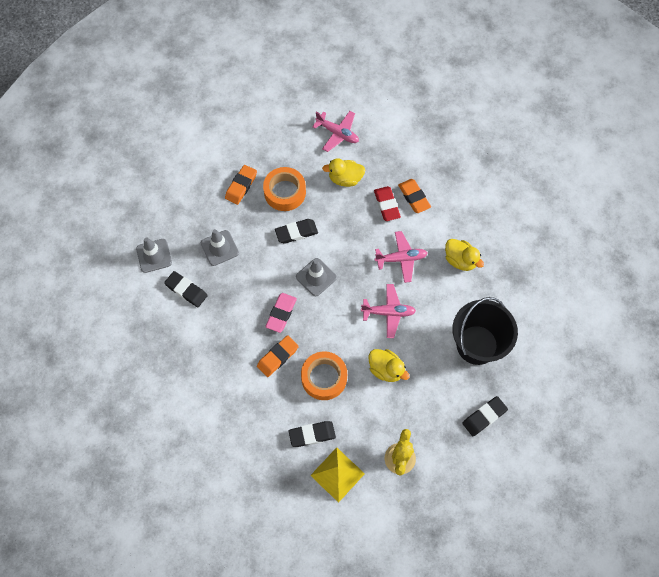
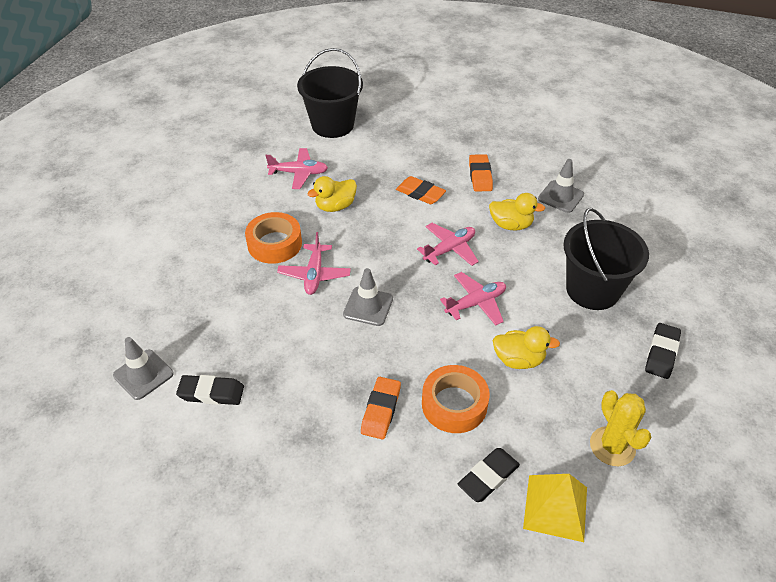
camera: 30 degrees left, 20 degrees down
grey traffic cone [201,229,239,266] -> grey traffic cone moved to [538,159,584,213]
orange eraser [225,165,257,205] -> orange eraser moved to [469,154,493,191]
pink eraser [265,293,297,333] -> none
black eraser [275,219,318,244] -> pink plane [277,232,351,295]
red eraser [374,186,401,221] -> none
none -> black bucket [297,48,363,138]

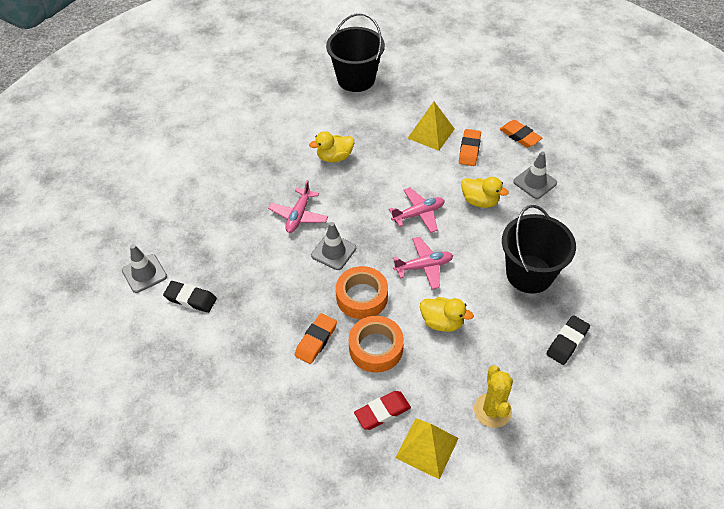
camera: 15 degrees right, 5 degrees up
orange tape [245,212,302,264] -> orange tape moved to [336,266,388,319]
pink plane [265,148,328,189] -> none
orange eraser [396,176,446,204] -> orange eraser moved to [499,120,542,148]
black eraser [458,448,520,502] -> red eraser [354,391,411,430]
none -> yellow pyramid [408,102,454,151]

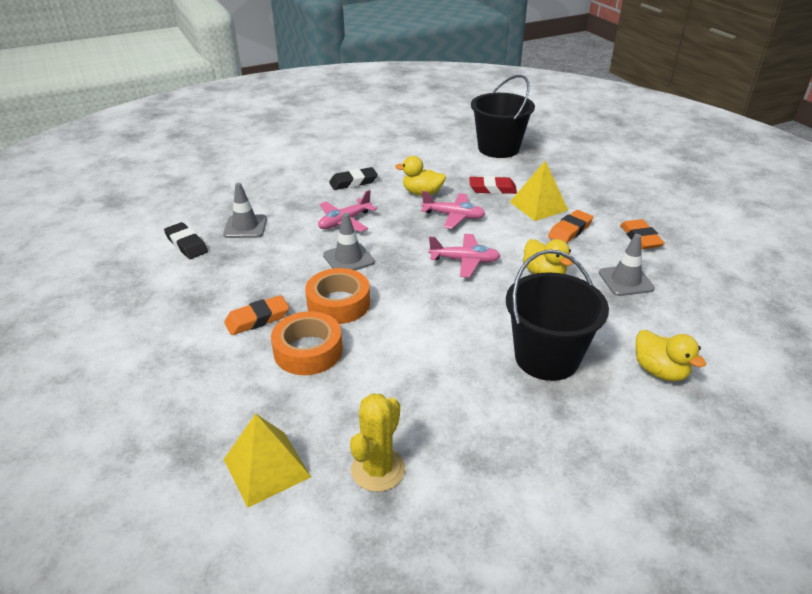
camera: 30 degrees right, 15 degrees down
grey traffic cone [122,244,167,293] -> grey traffic cone moved to [223,183,267,238]
red eraser [354,391,411,430] -> red eraser moved to [469,176,517,194]
pink plane [393,237,453,289] -> pink plane moved to [421,191,485,229]
yellow duck [420,297,474,332] -> yellow duck moved to [636,330,706,381]
black eraser [546,315,590,365] -> black eraser moved to [329,167,378,190]

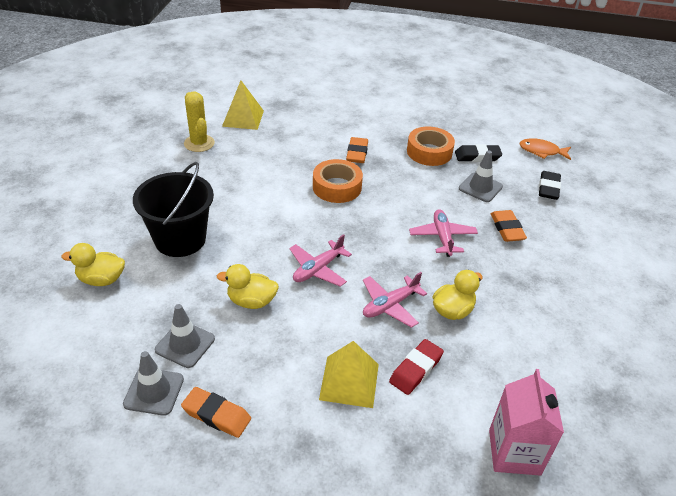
camera: 125 degrees right, 5 degrees up
orange tape [271,311,343,375] -> orange tape moved to [407,126,455,166]
grey traffic cone [323,213,375,270] -> grey traffic cone moved to [123,351,184,416]
black eraser [329,167,378,190] -> black eraser moved to [539,171,561,200]
black bucket [471,75,535,158] -> pink carton [489,369,564,476]
orange eraser [548,210,593,243] -> orange eraser moved to [491,210,527,242]
none -> orange fish [519,139,571,160]

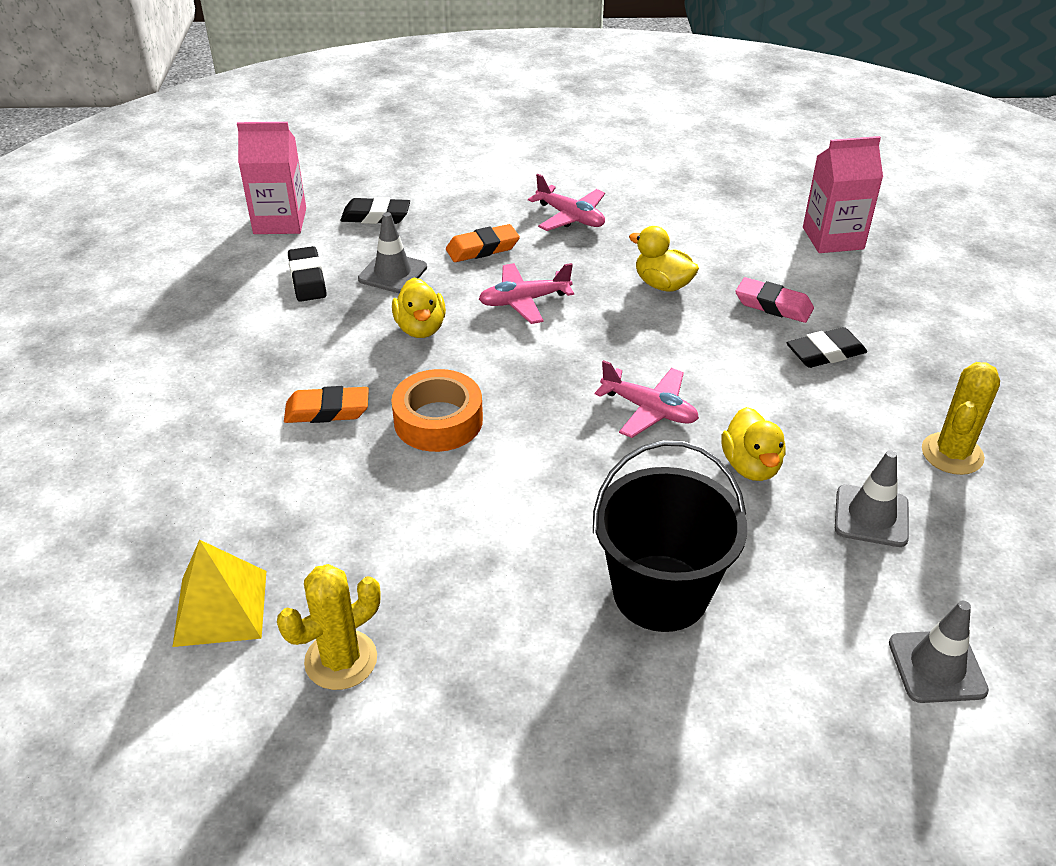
camera: 100 degrees left, 0 degrees up
yellow duck [61,243,125,286] -> yellow duck moved to [392,278,446,338]
grey traffic cone [123,351,184,416] -> grey traffic cone moved to [889,601,989,703]
orange eraser [181,387,251,438] -> yellow cactus [922,362,1000,475]
yellow pyramid [319,341,379,408] -> black eraser [787,327,867,368]
pink plane [363,272,427,328] -> pink plane moved to [528,174,605,231]
red eraser [389,339,444,395] -> pink eraser [735,277,814,323]
orange tape [407,126,455,166] -> none
orange fish [519,139,571,160] -> pink carton [237,122,306,234]

